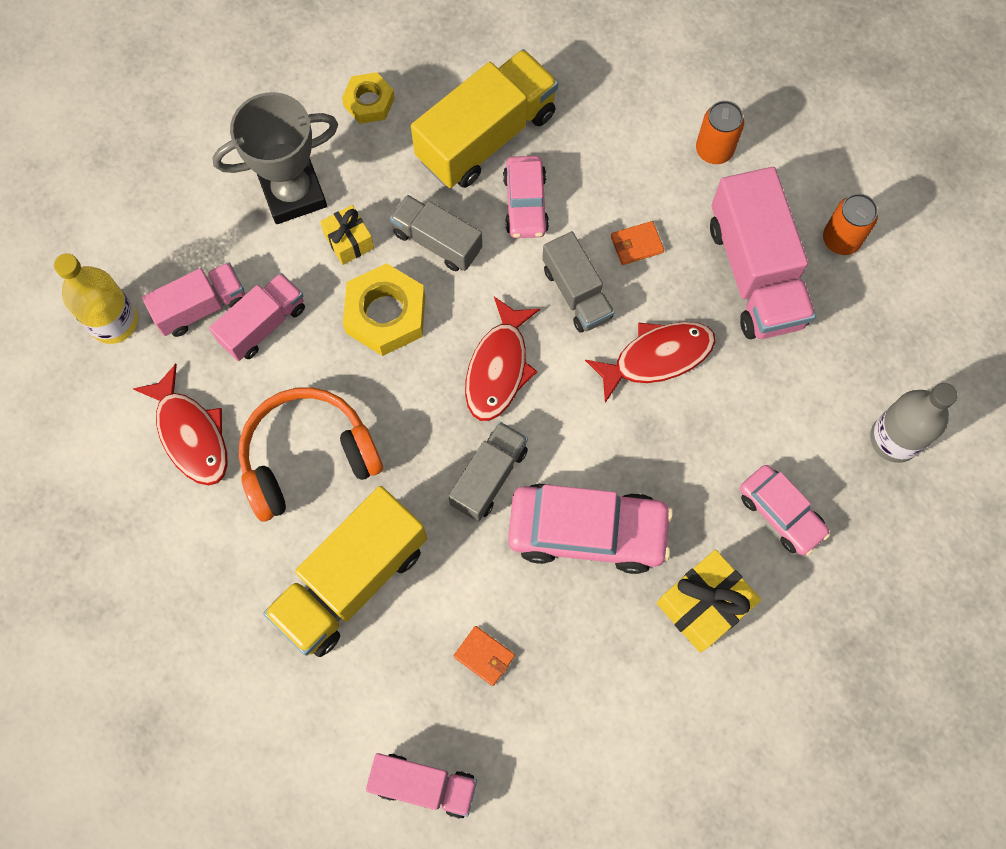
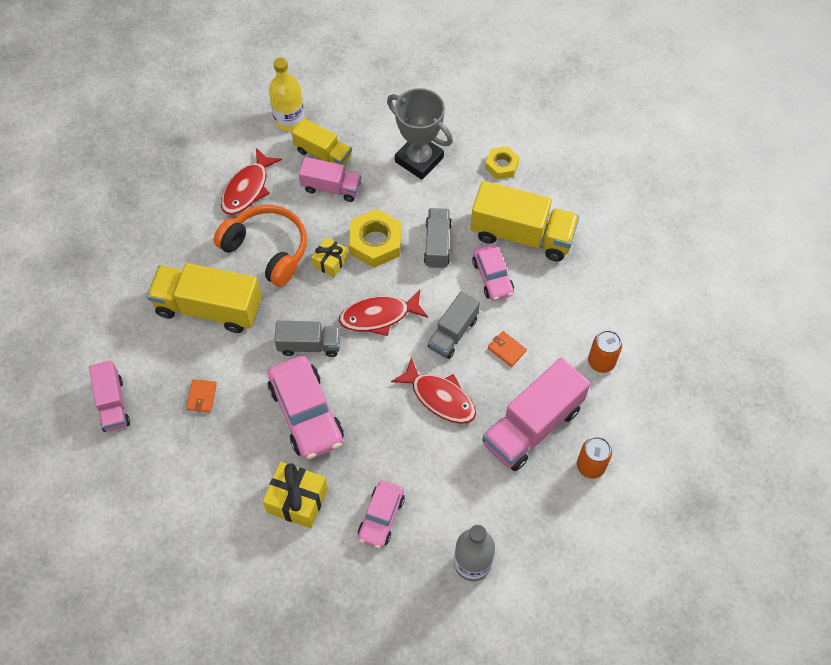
camera: 60 degrees right, 10 degrees down
pink truck [142,262,245,337] -> yellow truck [292,118,352,165]
yellow gift [320,205,374,265] -> yellow gift moved to [312,238,348,277]
pink car [503,156,549,238] -> pink car turned 75 degrees counterclockwise [472,244,514,301]

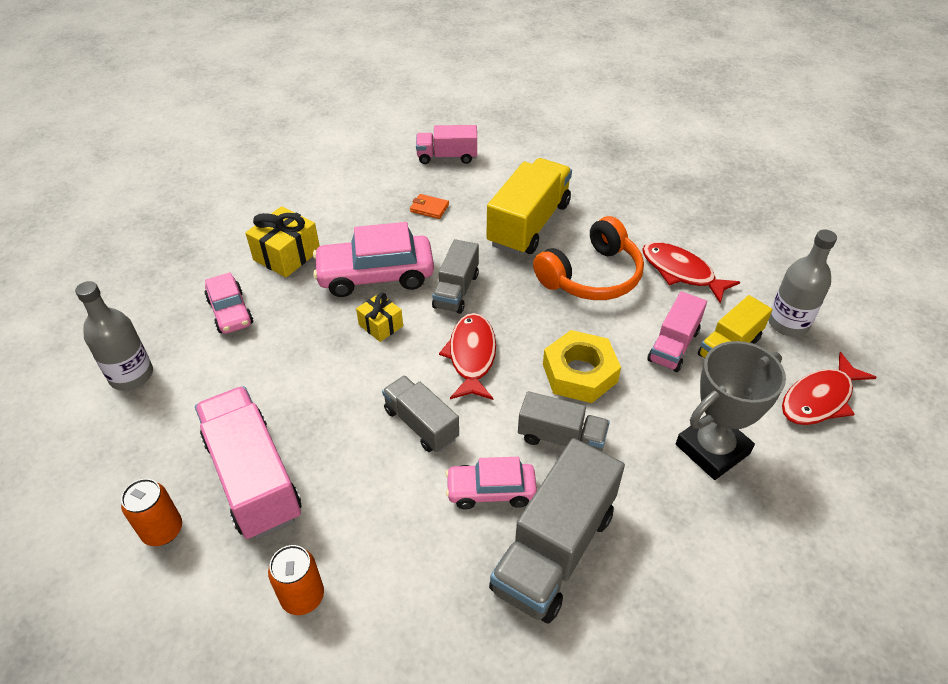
camera: 105 degrees right, 15 degrees down
yellow bottle [269,57,305,131] -> grey bottle [768,229,837,337]
yellow gift [312,238,348,277] -> yellow gift moved to [356,292,403,342]
pink car [358,480,405,548] -> pink car turned 150 degrees counterclockwise [205,272,253,334]
red fish [391,357,476,424] -> red fish moved to [782,352,877,425]
yellow truck [471,181,579,261] -> grey truck [489,438,625,623]
yellow nut [485,146,520,179] -> none
orange wallet [488,331,527,367] -> none

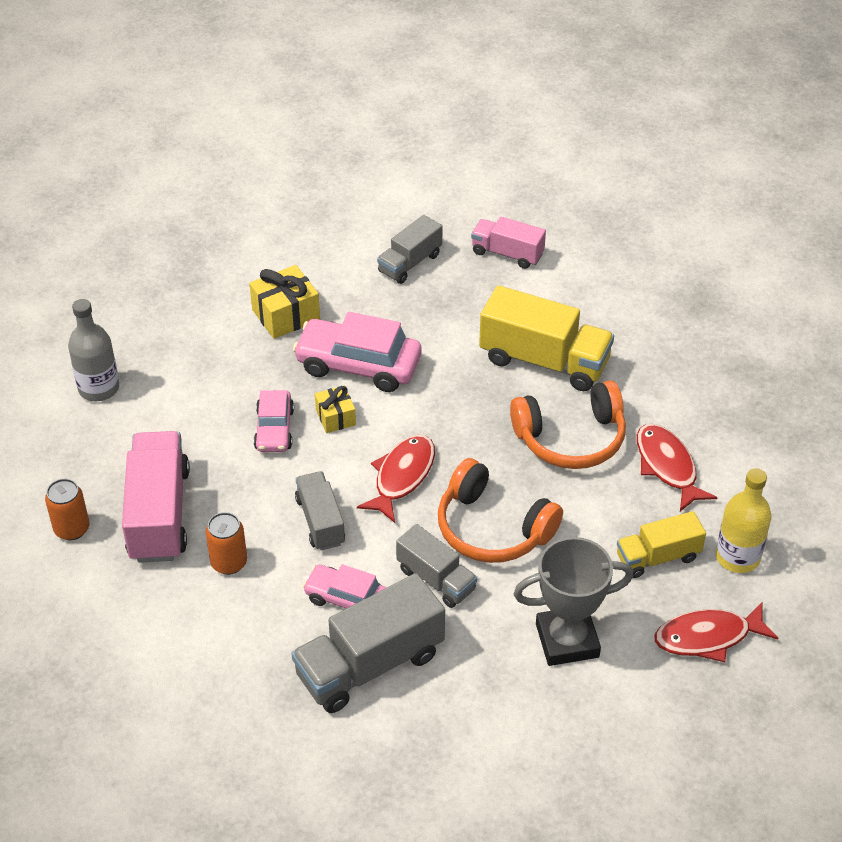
camera: 25 degrees right, 0 degrees up
pink car [205,272,253,334] -> pink car moved to [254,390,294,452]
orange can [268,545,324,615] -> orange can moved to [206,512,247,575]
orange wallet [410,194,449,219] -> none
grey truck [432,239,479,314] -> grey truck moved to [377,215,443,284]
yellow truck [486,158,572,255] -> yellow truck turned 60 degrees clockwise [479,285,614,391]
yellow nut [543,330,621,403] -> orange headphones [438,458,563,563]
pink truck [647,291,707,372] -> none
grey bottle [768,229,837,337] -> yellow bottle [716,468,771,573]

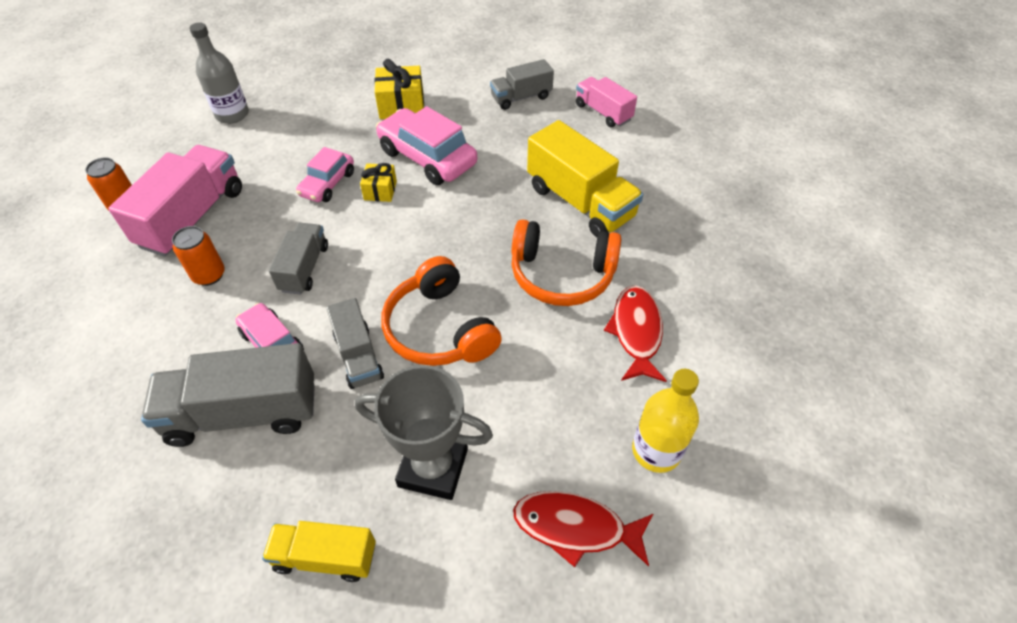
camera: 25 degrees right, 5 degrees up
red fish [357,435,435,523] -> none
yellow truck [617,511,706,578] -> yellow truck moved to [262,521,376,582]

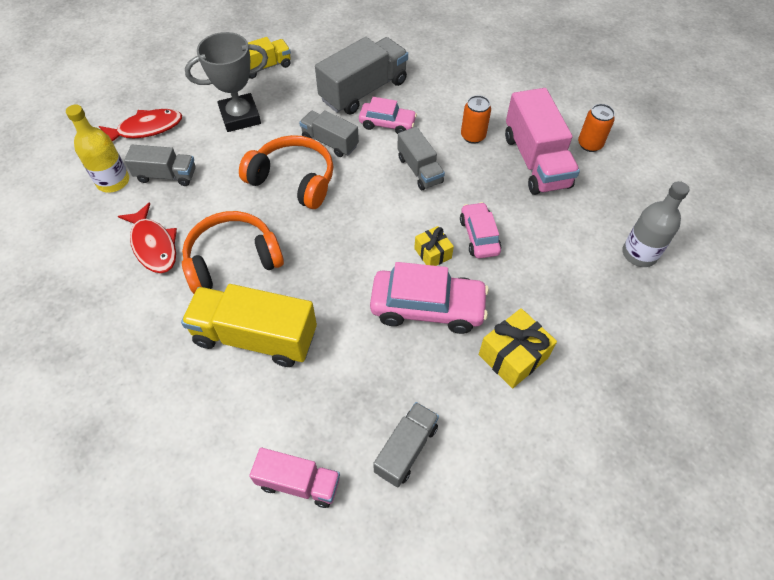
camera: 145 degrees right, 5 degrees up
none -> grey truck [124,145,196,186]

